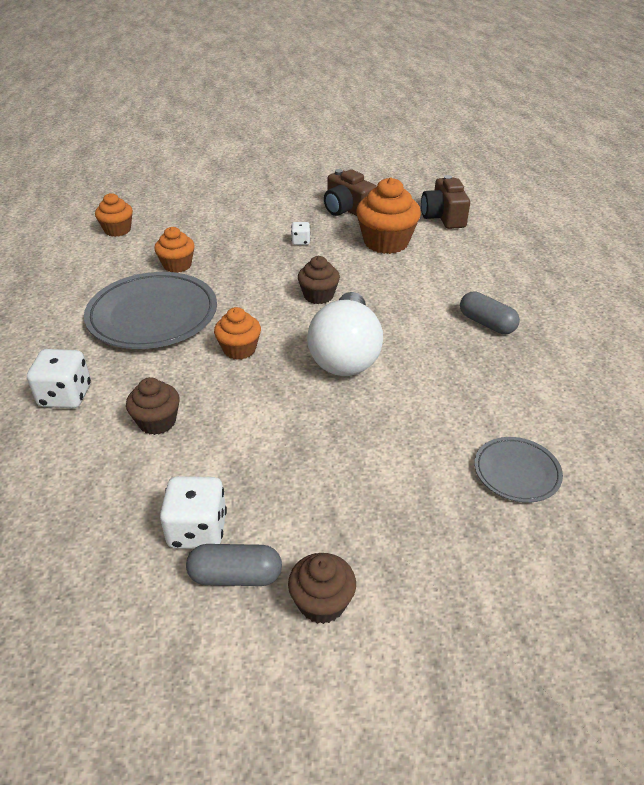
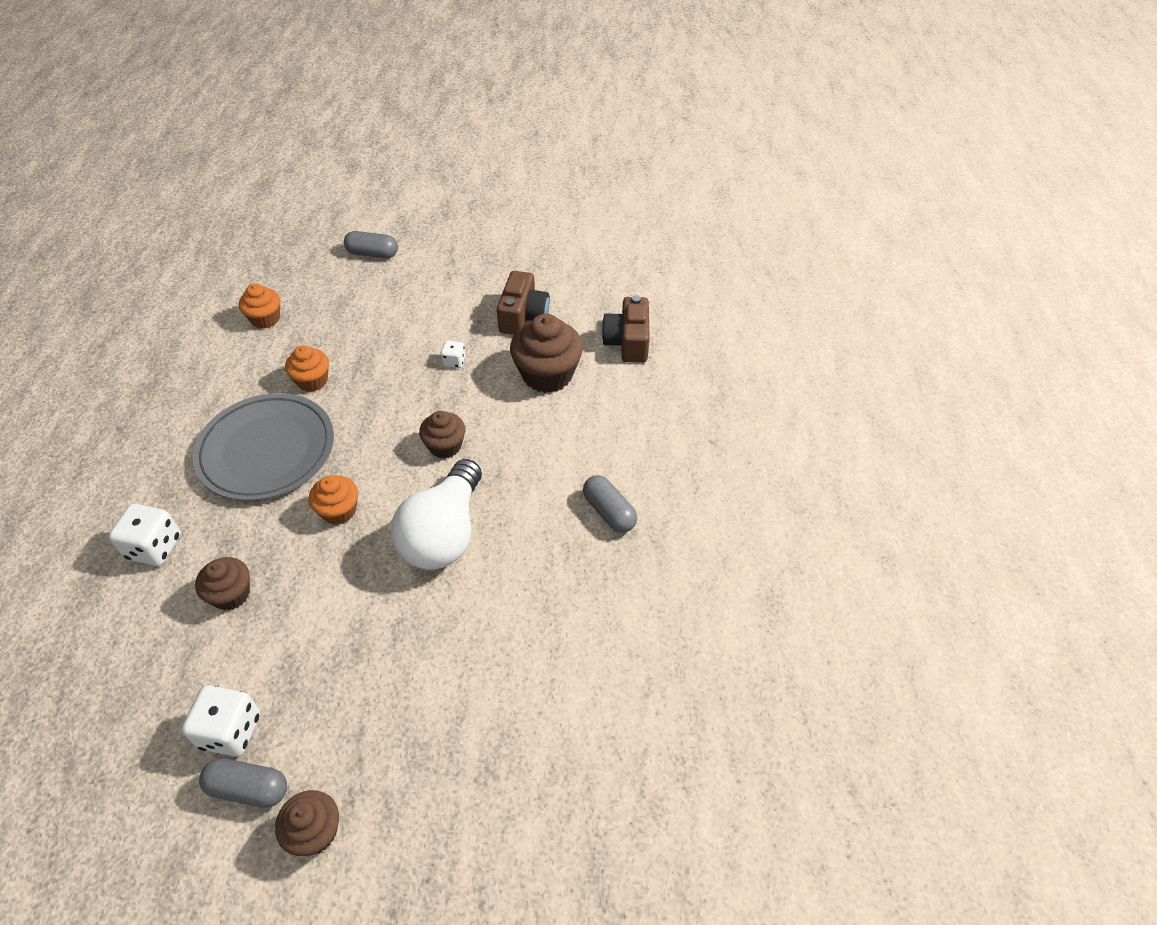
camera: 10 degrees right, 10 degrees up
brown camera [324,169,377,216] -> brown camera turned 135 degrees counterclockwise [497,271,550,335]
orange cupcake [356,177,421,254] -> brown cupcake [510,314,583,393]
grey plate [475,437,563,503] -> none
none -> grey capsule [344,231,398,258]

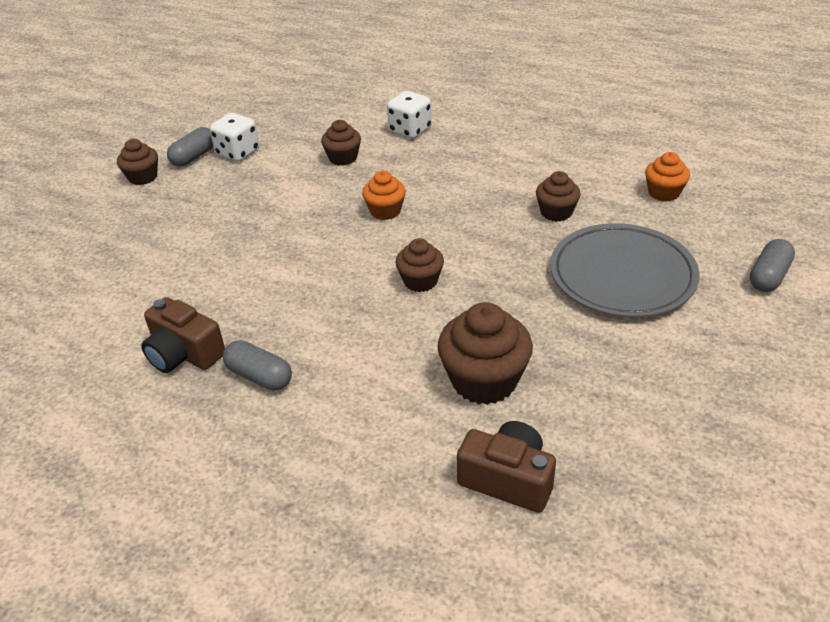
camera: 115 degrees right, 10 degrees down
grey plate [193,393,334,501] -> grey plate moved to [550,223,699,317]
orange cupcake [285,345,329,392] -> brown cupcake [536,171,581,222]
white light bulb [391,459,482,570] -> none
white dice [441,340,466,368] -> none
brown camera [497,271,550,335] -> brown camera moved to [141,297,225,373]
grey capsule [583,475,637,533] -> grey capsule turned 45 degrees clockwise [223,340,292,390]

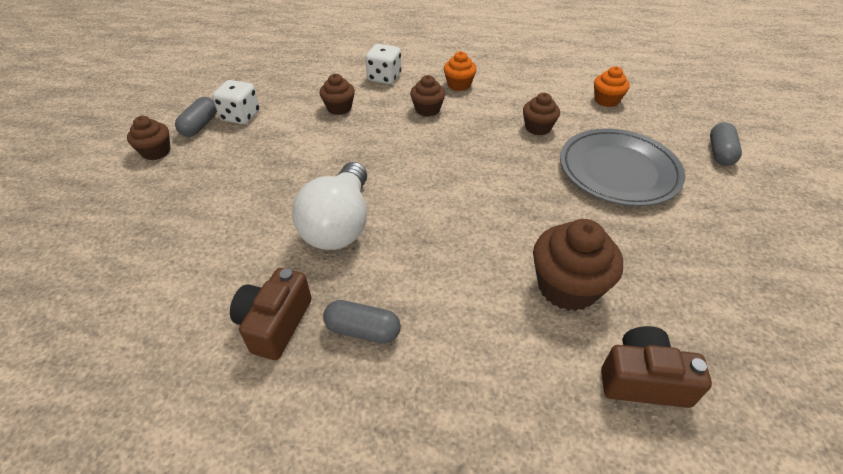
camera: 20 degrees left, 5 degrees up
brown camera [141,297,225,373] -> brown camera turned 90 degrees clockwise [230,268,312,360]
orange cupcake [362,171,406,220] -> orange cupcake moved to [444,51,477,91]
brown cupcake [395,238,444,292] -> brown cupcake moved to [410,75,445,117]
none -> white light bulb [292,162,367,250]

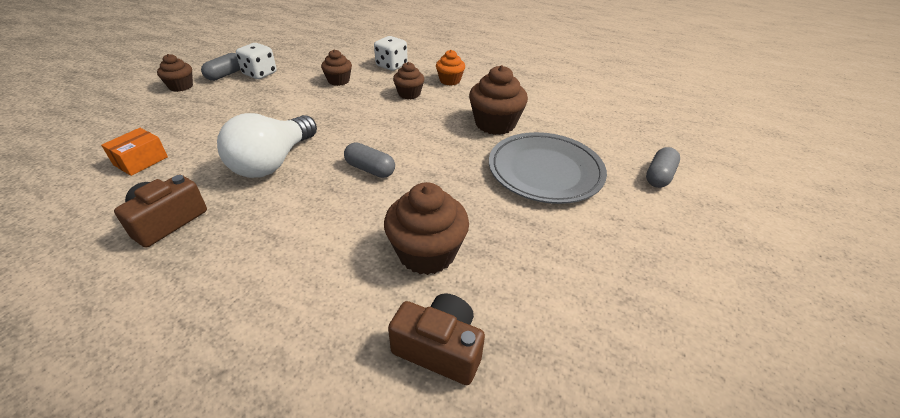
camera: 15 degrees right, 5 degrees down
grey capsule [323,300,401,344] -> grey capsule moved to [344,142,395,178]
brown cupcake [523,93,560,135] -> brown cupcake [469,65,528,135], size x1.68
orange cupcake [594,66,630,107] -> none
none -> orange box [101,128,168,176]

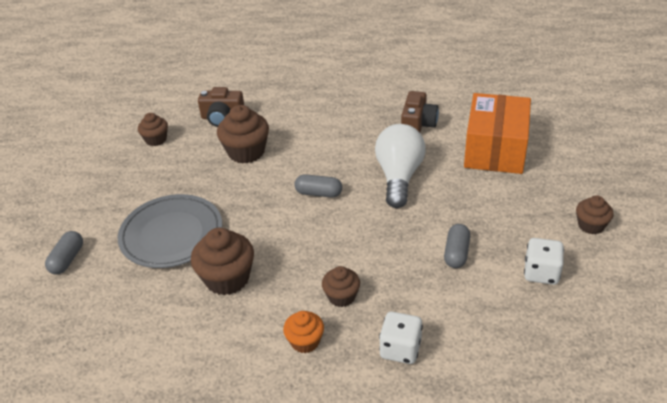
camera: 165 degrees right, 0 degrees up
orange box [101,128,168,176] -> orange box [464,93,531,174], size x2.22
grey capsule [201,53,241,81] -> grey capsule moved to [444,224,470,268]
brown cupcake [321,49,352,86] -> brown cupcake moved to [138,113,168,146]

